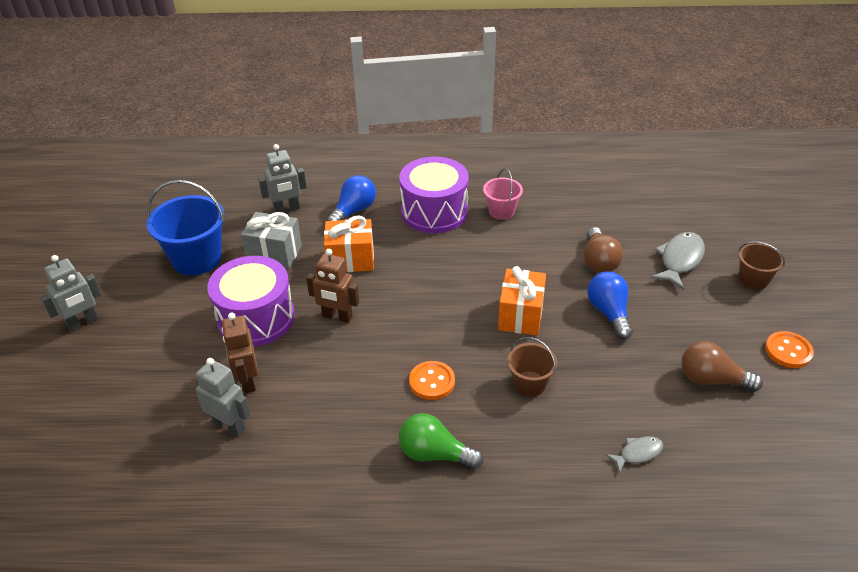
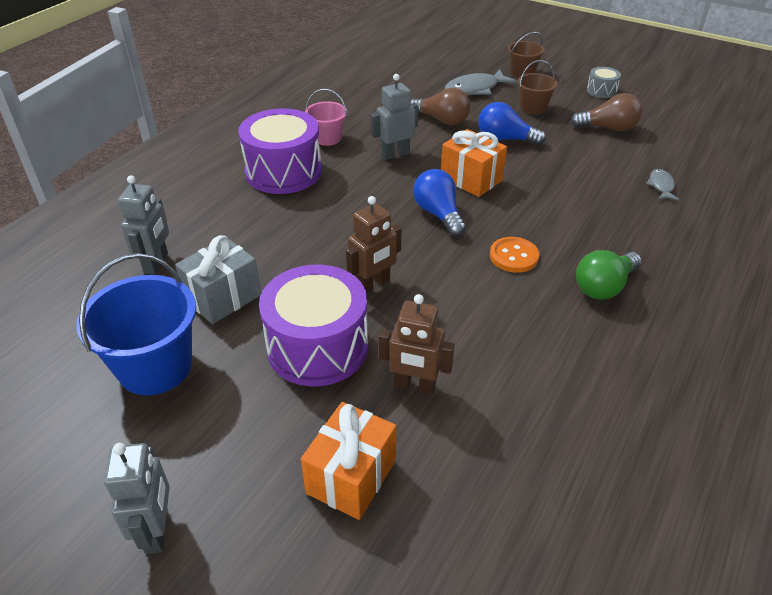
camera: 60 degrees left, 0 degrees up
grey robot [196,358,250,437] -> grey robot moved to [371,74,419,160]
orange gift [324,216,374,272] -> orange gift moved to [301,402,396,520]
blue light bulb [326,175,376,221] -> blue light bulb moved to [413,169,466,237]
brown bucket [507,337,557,397] -> brown bucket moved to [517,60,558,114]
grey fish [650,232,705,290] -> grey fish turned 90 degrees counterclockwise [445,69,517,95]
brown light bulb [682,341,763,392] -> brown light bulb turned 135 degrees counterclockwise [570,93,642,131]
orange button [765,331,814,368] -> grey drum [587,67,621,98]

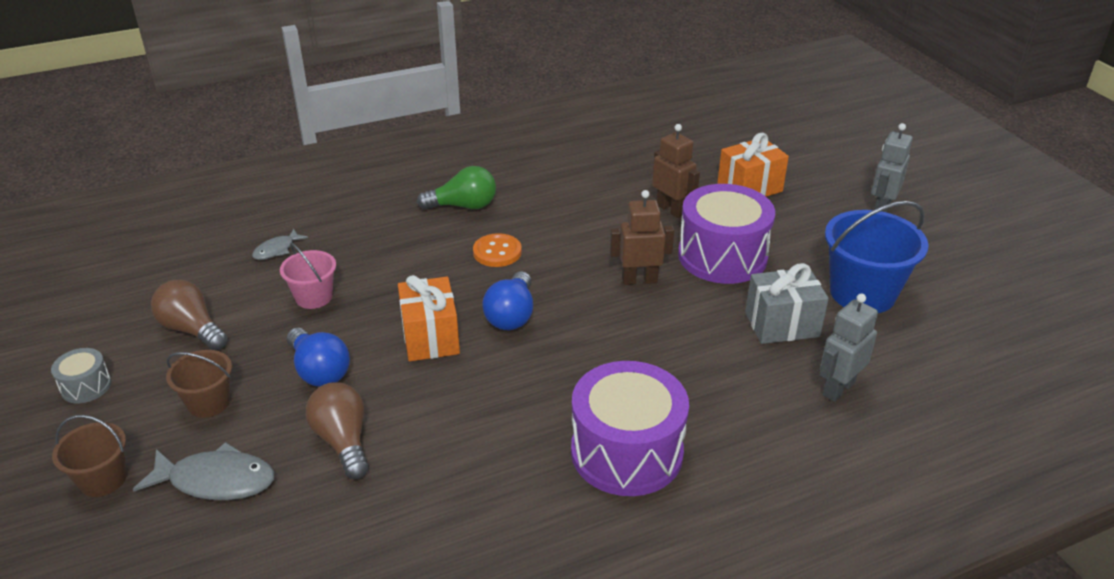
camera: 145 degrees left, 5 degrees down
pink bucket [305,89,347,146] -> pink bucket moved to [280,243,336,309]
grey robot [371,74,419,160] -> none

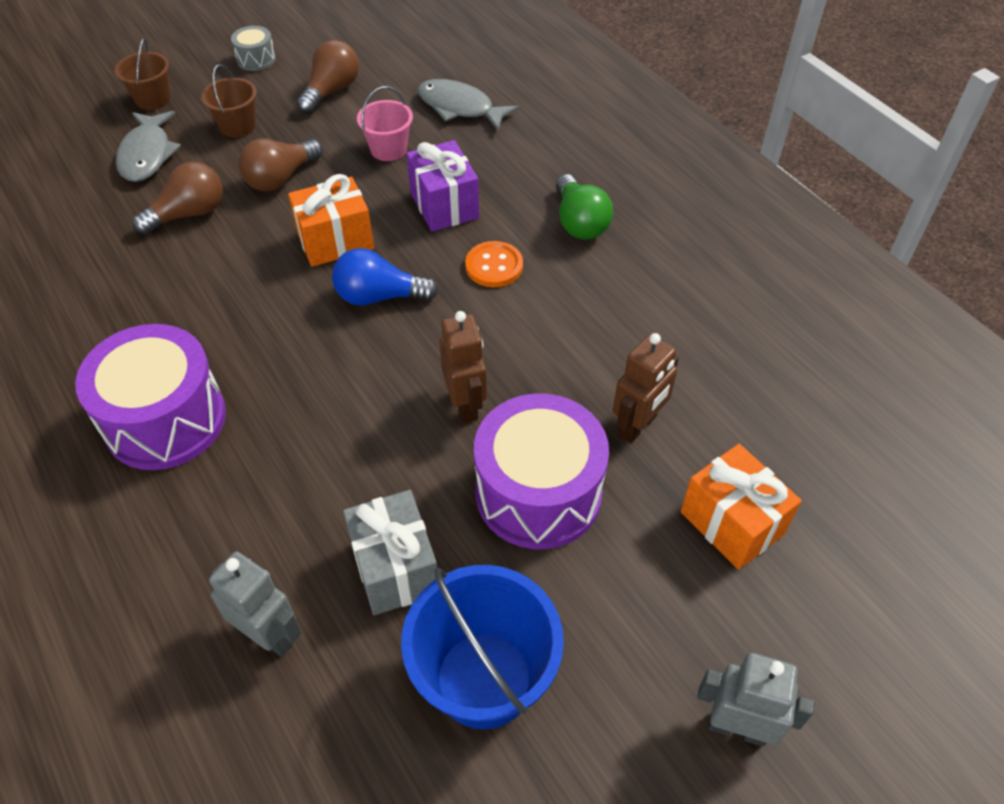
camera: 80 degrees right, 15 degrees up
grey fish [252,228,308,260] -> grey fish [417,79,519,131], size x1.77
blue light bulb [287,328,350,387] -> brown light bulb [238,138,322,191]
none -> purple gift [406,140,479,232]

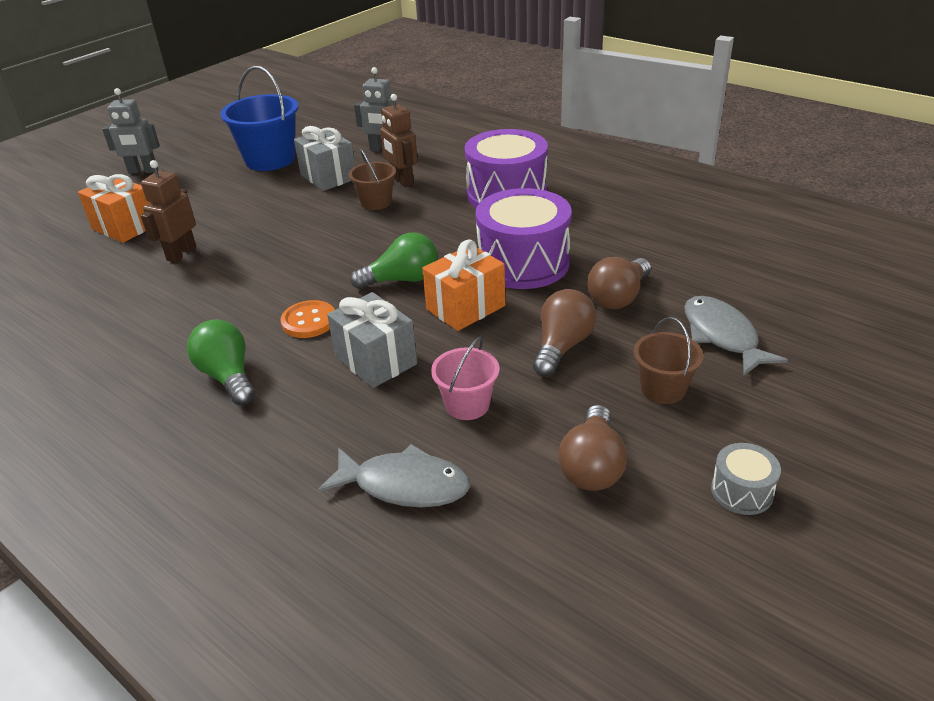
camera: 165 degrees right, 15 degrees down
brown bucket [115,38,171,110] -> brown bucket moved to [349,149,396,210]
blue light bulb [332,248,438,306] -> green light bulb [350,232,438,289]
purple gift [406,140,479,232] -> grey gift [327,292,417,388]
brown robot [439,311,487,423] -> brown robot moved to [380,94,418,187]
purple drum [474,394,609,549] -> purple drum moved to [475,188,571,289]

